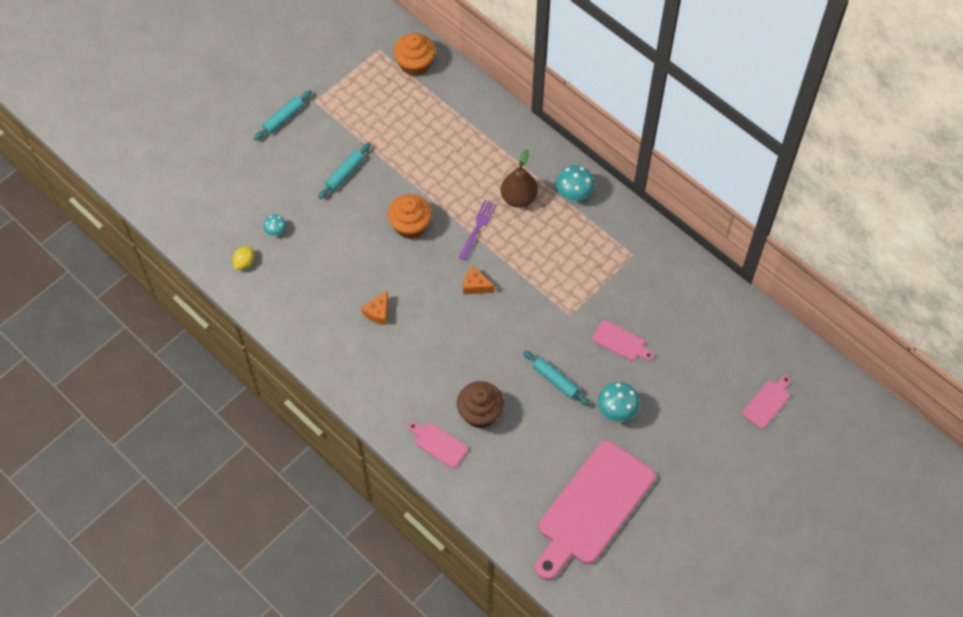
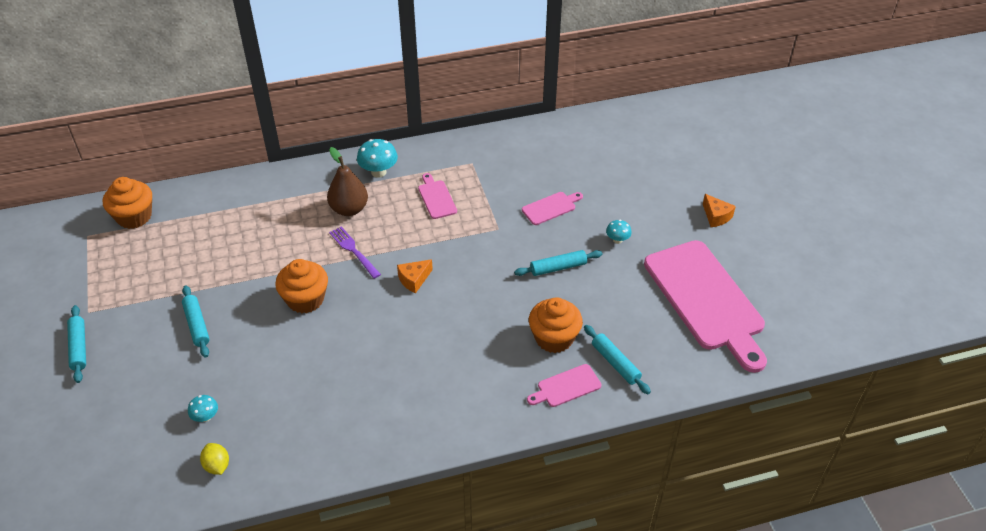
camera: 60 degrees left, 15 degrees down
orange cheese [361,291,388,325] -> orange cheese moved to [703,194,736,227]
brown cupcake [457,381,504,428] -> orange cupcake [529,297,583,353]
turquoise mushroom [598,382,640,422] -> turquoise mushroom [606,220,632,244], size x0.59
pink cutting board [742,375,791,429] -> pink cutting board moved to [418,173,457,219]
none -> turquoise rolling pin [584,325,651,394]

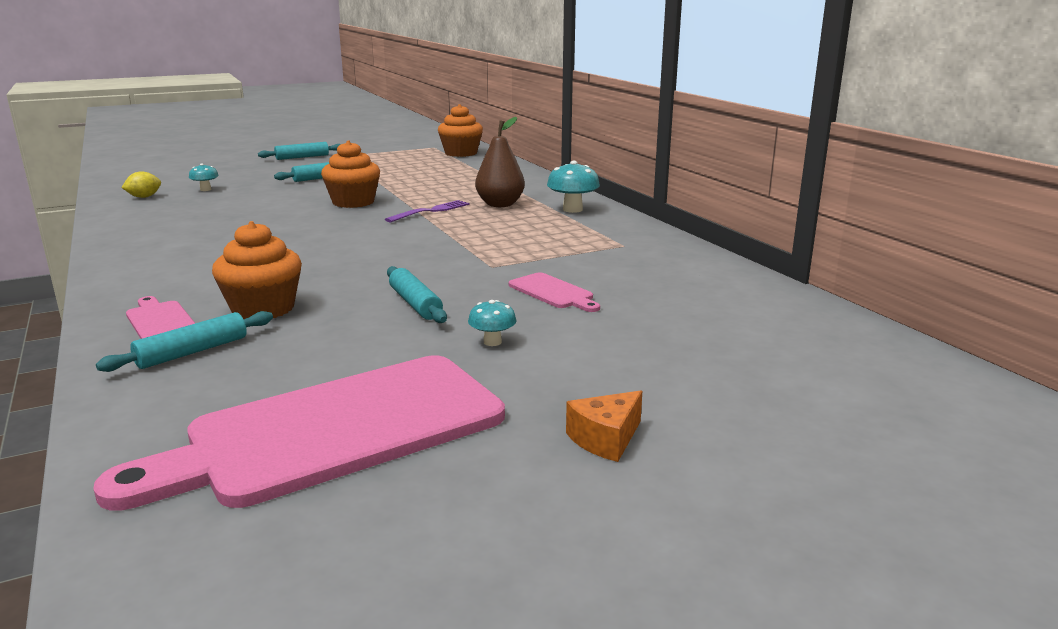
camera: 80 degrees right, 25 degrees down
orange cheese [397,259,433,294] -> none
pink cutting board [418,173,457,219] -> none

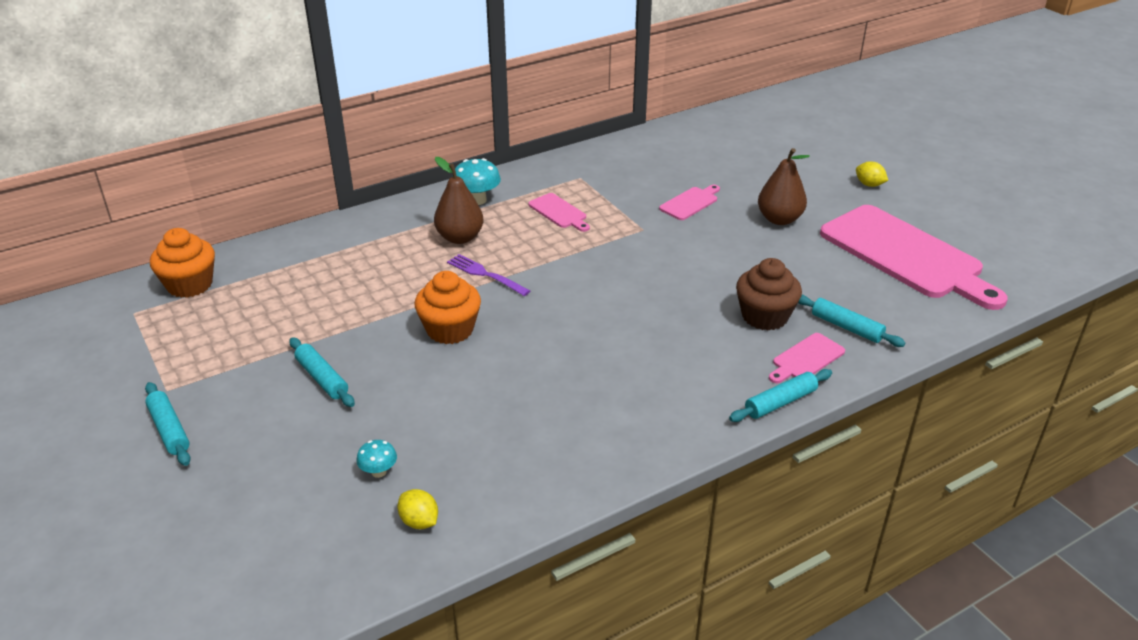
camera: 95 degrees left, 15 degrees up
orange cupcake [212,221,302,319] -> brown cupcake [736,258,802,331]
turquoise rolling pin [387,266,447,323] -> turquoise rolling pin moved to [729,369,832,422]
turquoise mushroom [468,300,516,346] -> brown pear [758,148,810,225]
orange cheese [566,391,642,462] -> yellow lemon [856,161,888,187]
none -> pink cutting board [528,193,590,232]

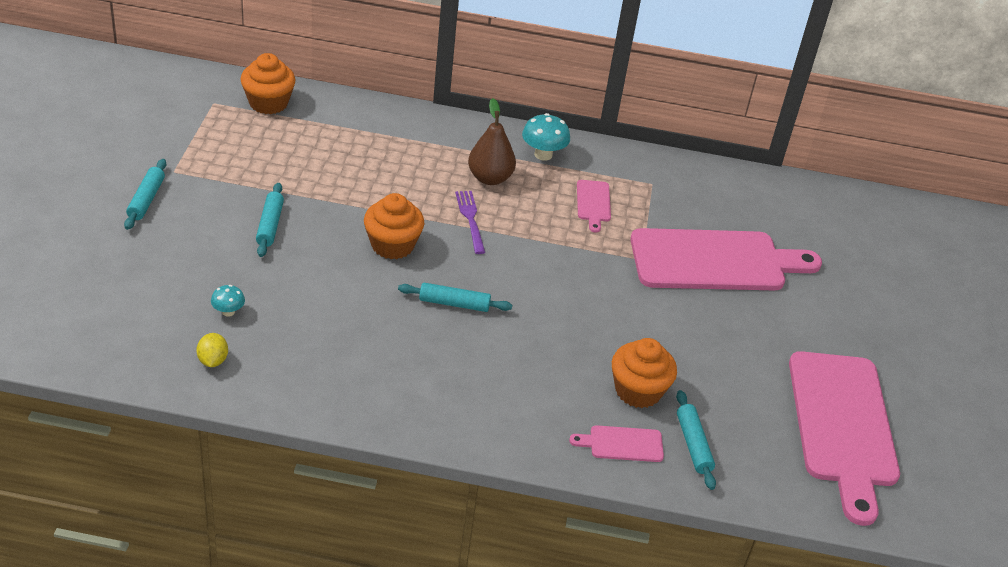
camera: 35 degrees right, 5 degrees up
pink cutting board [659,185,720,220] -> pink cutting board [630,228,822,290], size x2.38
turquoise rolling pin [729,369,832,422] -> turquoise rolling pin moved to [398,283,512,312]
brown cupcake [736,258,802,331] -> orange cupcake [612,338,677,408]
brown pear [758,148,810,225] -> none
yellow lemon [856,161,888,187] -> none

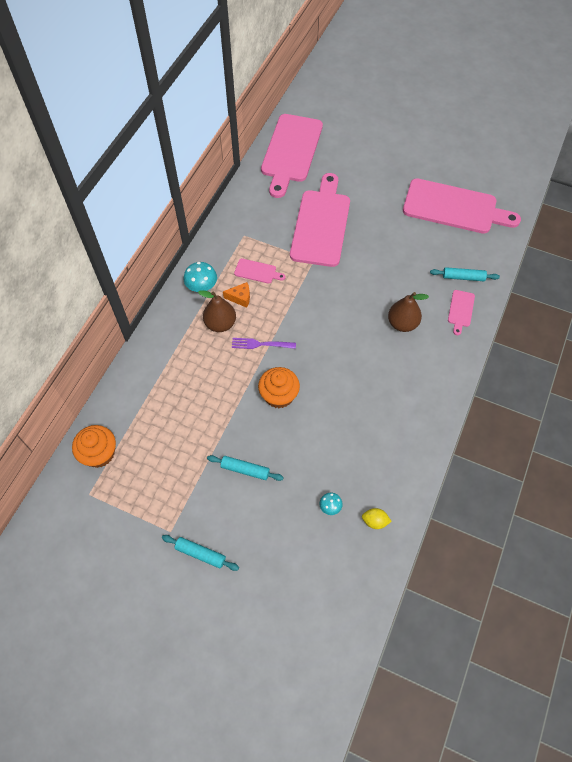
camera: 70 degrees left, 20 degrees up
turquoise rolling pin [398,283,512,312] -> none
orange cupcake [612,338,677,408] -> none
none -> orange cheese [223,282,250,308]
none -> pink cutting board [261,114,323,198]
none -> brown pear [388,292,429,332]

